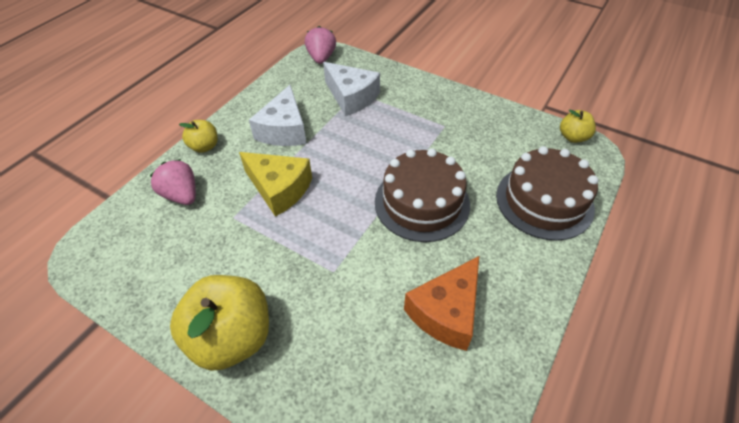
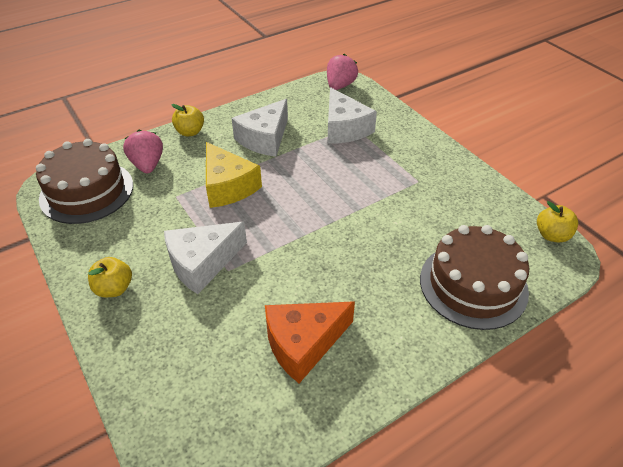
camera: 25 degrees right, 5 degrees down
yellow apple [170,275,269,371] -> yellow apple [88,257,132,297], size x0.50
brown cake [375,148,470,242] -> brown cake moved to [36,139,133,224]
none -> white cheese [164,222,247,294]

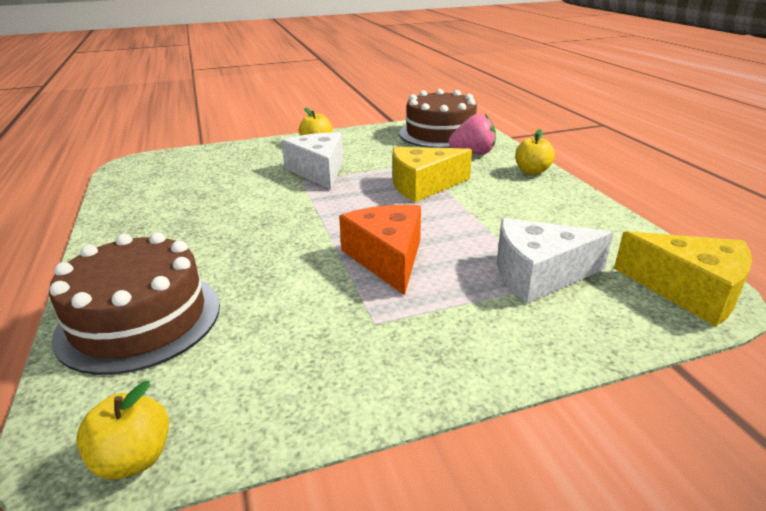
camera: 105 degrees right, 15 degrees down
white cheese [232,99,288,156] -> none
orange cheese [265,301,355,383] -> orange cheese moved to [339,205,421,295]
pink strawberry [327,54,358,90] -> yellow cheese [614,231,752,326]

